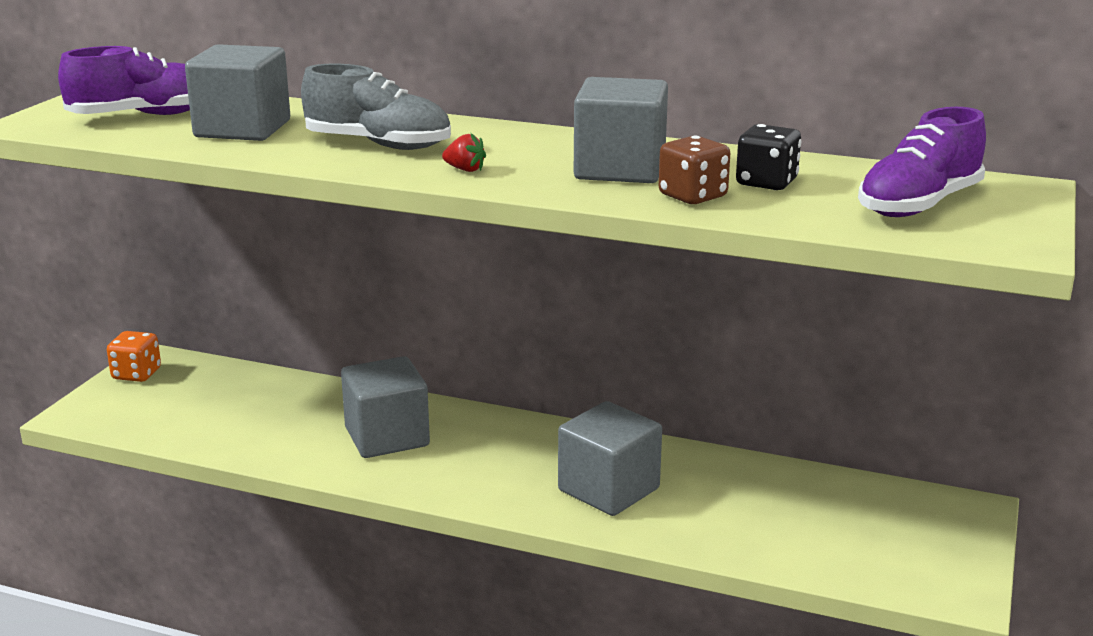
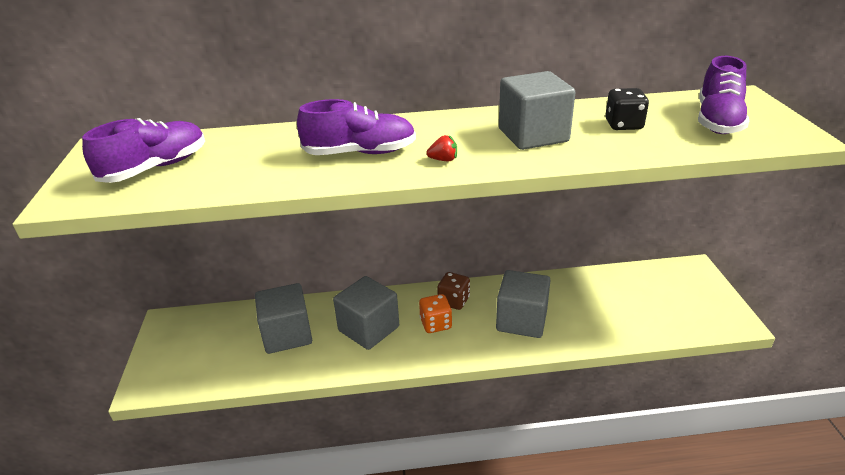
camera: 25 degrees left, 10 degrees up
orange dice [107,331,161,382] -> orange dice moved to [419,294,452,333]
grey cube [185,44,290,141] -> grey cube moved to [255,283,312,354]
grey shoe [301,64,451,150] -> purple shoe [297,99,416,155]
brown dice [659,135,730,204] -> brown dice moved to [437,272,470,310]

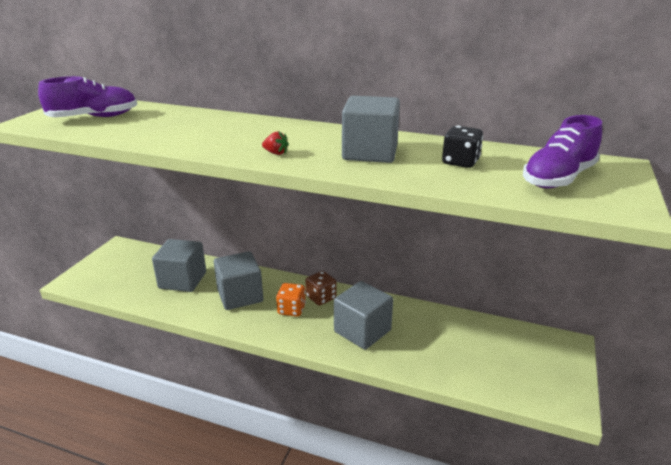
camera: 25 degrees right, 5 degrees down
purple shoe [297,99,416,155] -> none

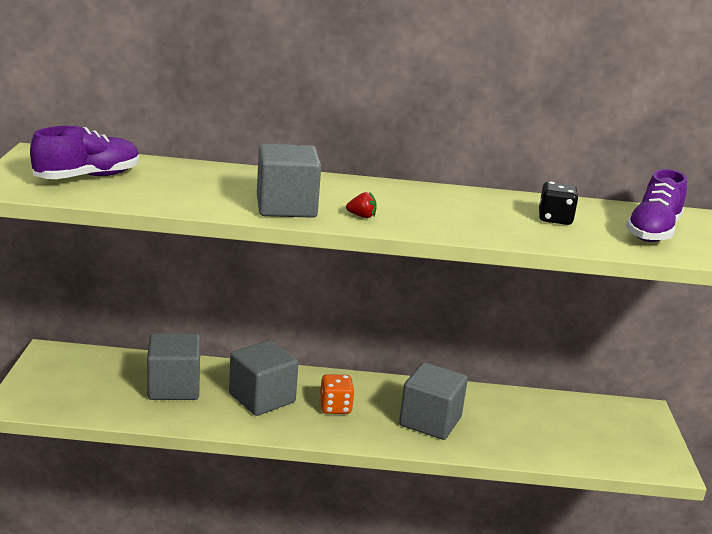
camera: 20 degrees left, 5 degrees down
brown dice [305,271,336,305] -> none
grey cube [342,96,400,163] -> grey cube moved to [257,144,321,218]

